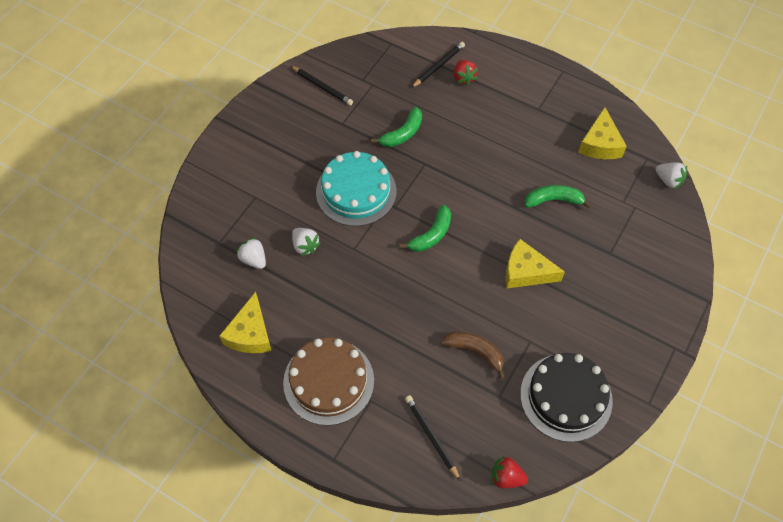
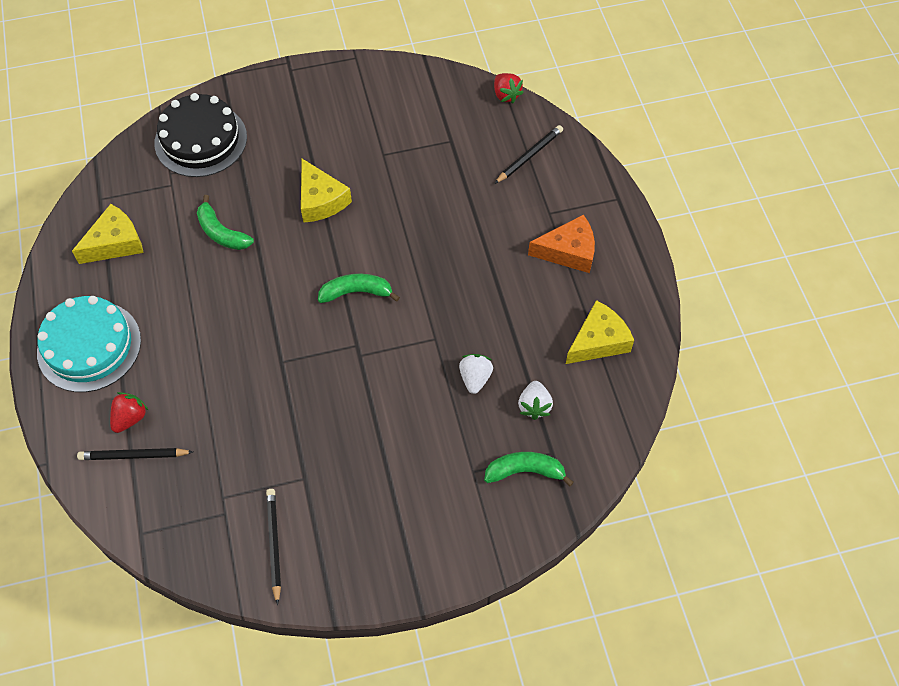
camera: 135 degrees left, 0 degrees up
brown cake [283,337,374,426] -> orange cheese [528,215,595,273]
turquoise cake [316,151,396,226] -> turquoise cake moved to [37,296,141,392]
green banana [371,107,422,147] -> green banana moved to [484,452,574,486]
black pencil [405,395,460,481] -> black pencil turned 150 degrees counterclockwise [494,125,563,184]
brown banana [441,331,505,379] -> none
black cake [520,353,613,442] -> black cake moved to [154,93,247,177]
white strawberry [656,162,687,189] -> none

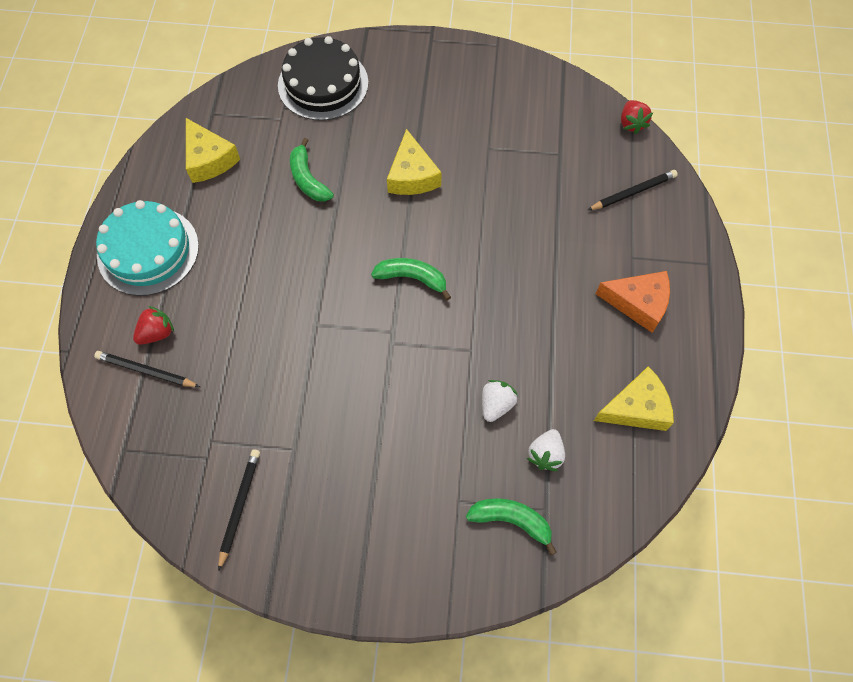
camera: 20 degrees right, 5 degrees up
yellow cheese [72,204,144,264] -> yellow cheese turned 75 degrees clockwise [186,118,240,183]

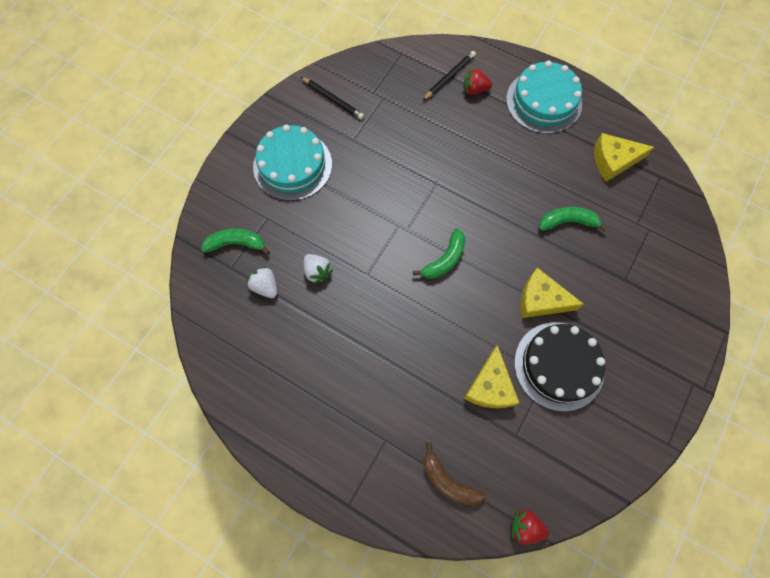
camera: 115 degrees right, 5 degrees up
red strawberry [133,306,174,345] -> red strawberry turned 105 degrees clockwise [464,68,492,95]
black cake [278,36,368,121] -> black cake moved to [514,322,605,411]
green banana [466,498,557,555] -> green banana turned 135 degrees counterclockwise [201,229,270,255]
black pencil [588,170,678,210] -> brown banana [424,442,486,506]
yellow cheese [594,366,674,431] -> yellow cheese moved to [464,345,519,408]
orange cheese [596,271,670,333] -> none
none -> turquoise cake [253,125,332,201]

